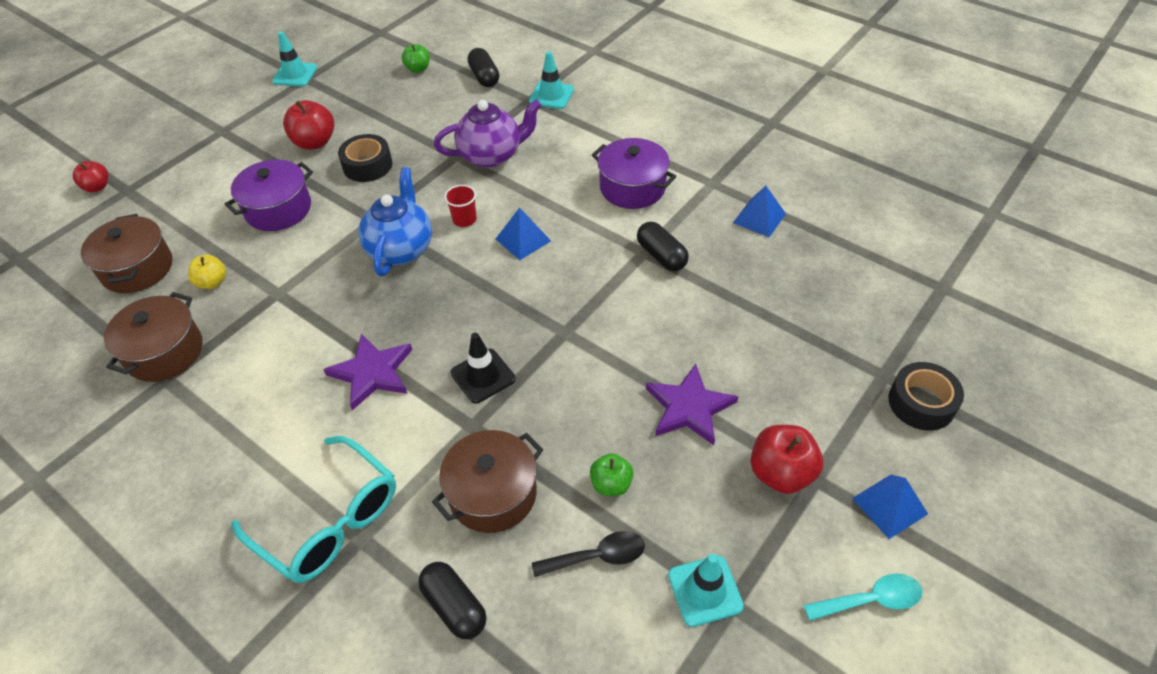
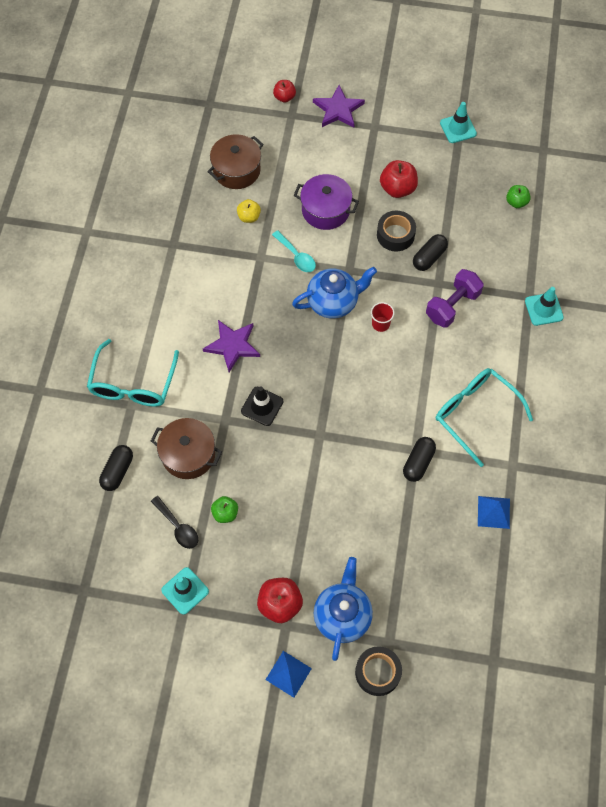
camera: 60 degrees right, 15 degrees up
brown pot [104,292,203,382] -> none
purple teapot [434,99,542,168] -> purple dumbbell [426,269,484,328]
black capsule [467,48,499,87] -> black capsule moved to [413,234,448,271]
blue pyramid [496,208,551,260] -> none
purple pot [592,138,676,209] -> turquoise glasses [436,368,533,467]
purple star [646,364,738,445] -> purple star moved to [313,85,365,128]
turquoise spoon [804,574,923,621] -> turquoise spoon moved to [272,230,316,272]
none -> blue teapot [314,557,373,661]

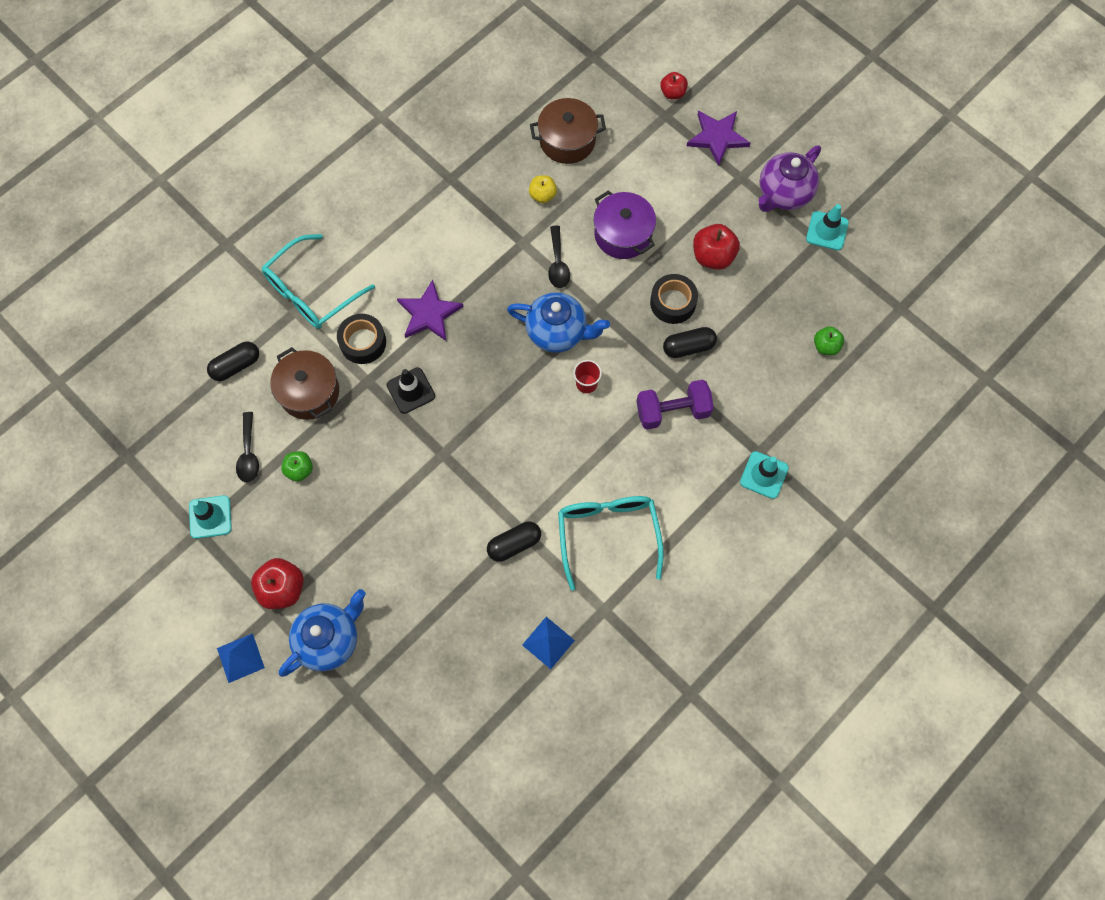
camera: 35 degrees right, 5 degrees up
turquoise spoon [272,230,316,272] -> black spoon [548,226,570,288]
black tape [355,646,402,696] -> black tape moved to [337,314,386,364]
none -> purple teapot [758,145,821,212]

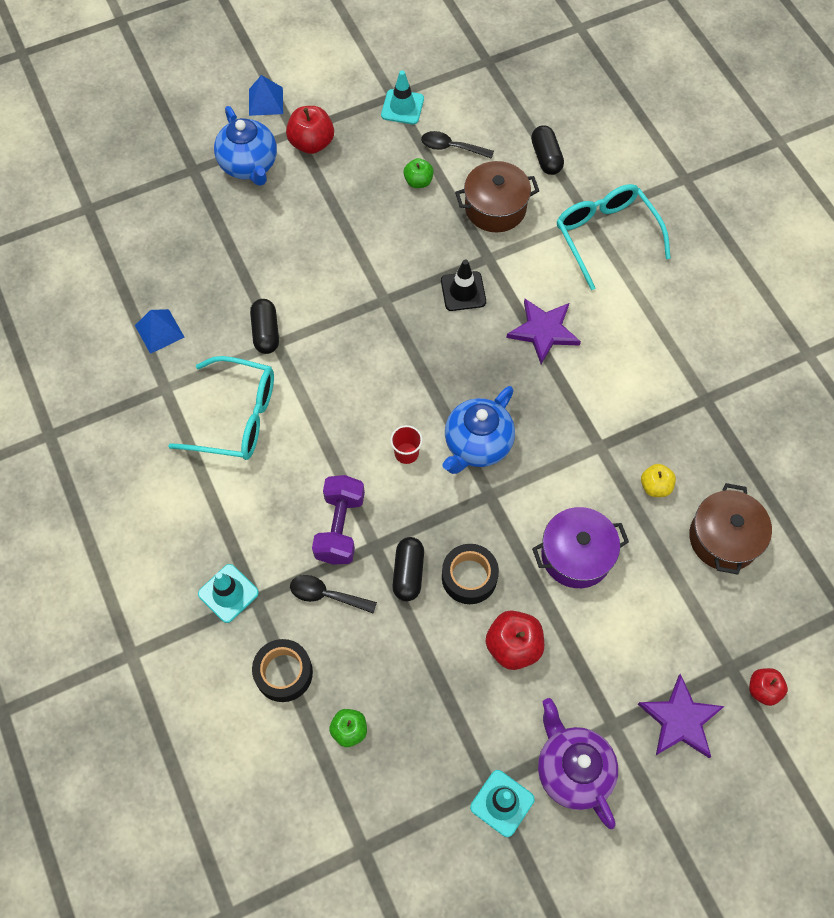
camera: 110 degrees right, 5 degrees down
black tape [337,314,386,364] -> black tape moved to [252,639,313,702]
black spoon [548,226,570,288] -> black spoon moved to [290,575,377,614]

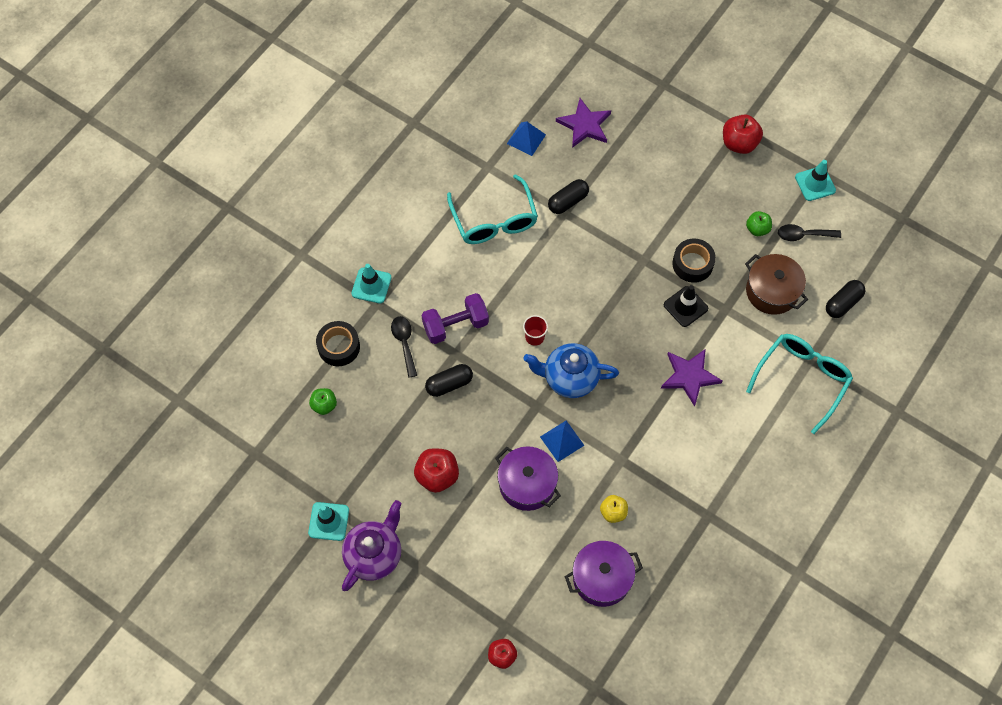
camera: 60 degrees right, 0 degrees up
blue teapot [214,106,277,186] -> none
blue pyramid [249,75,283,116] -> blue pyramid moved to [540,421,584,462]
black spoon [421,131,494,159] -> black spoon turned 75 degrees counterclockwise [778,224,841,241]
black tape [442,544,499,604] -> black tape moved to [672,239,716,283]
purple star [638,674,725,758] -> purple star moved to [556,98,611,148]
brown pot [689,483,772,575] -> purple pot [564,541,643,607]

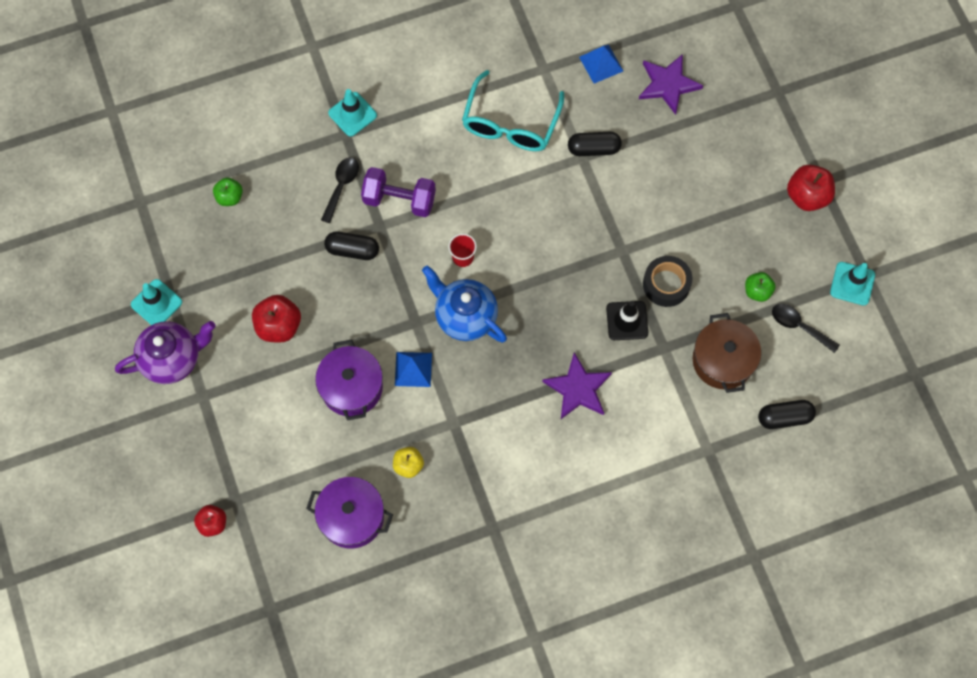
camera: 35 degrees right, 5 degrees up
black tape [316,321,360,366] -> none
turquoise glasses [746,334,853,434] -> none

